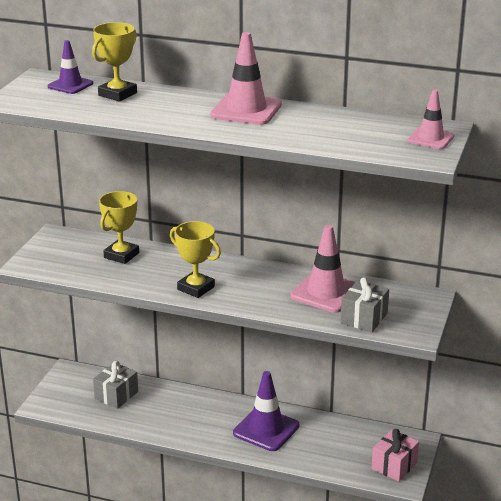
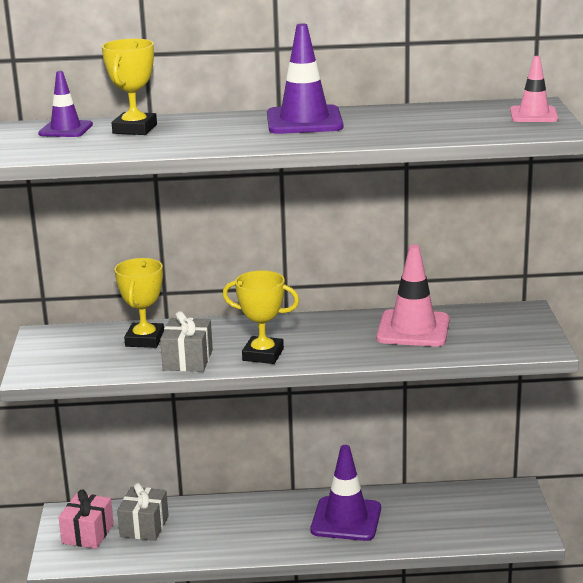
camera: 20 degrees left, 5 degrees down
pink traffic cone [210,32,282,125] -> purple traffic cone [267,24,343,134]
grey gift [340,277,389,332] -> grey gift moved to [160,311,213,372]
pink gift [371,429,419,481] -> pink gift moved to [59,490,114,549]

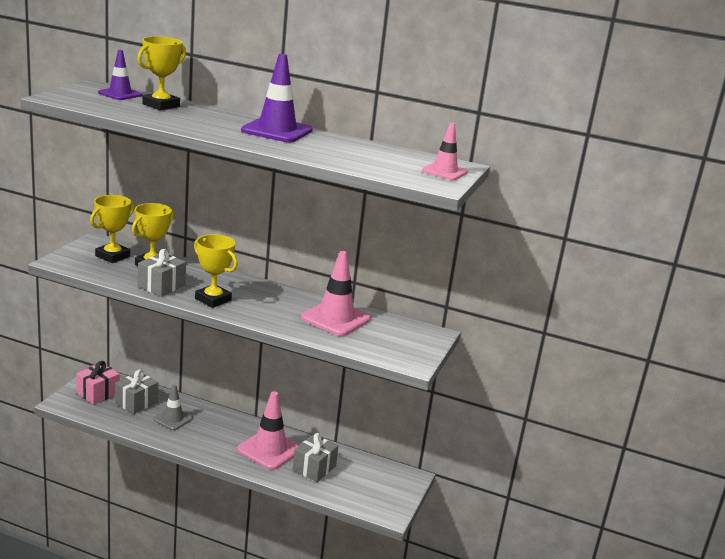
camera: 20 degrees right, 0 degrees up
purple traffic cone [311,445,381,541] -> pink traffic cone [237,391,300,470]
none -> yellow trophy [90,195,135,263]
none -> grey traffic cone [153,384,193,430]
none -> grey gift [293,433,338,482]

